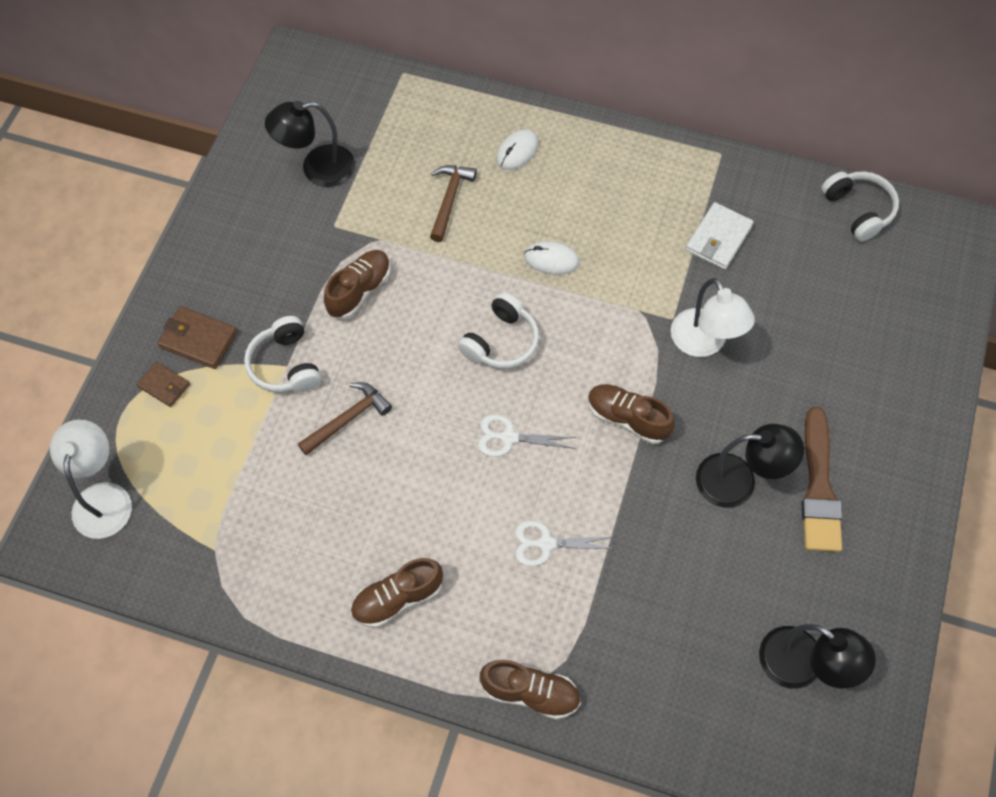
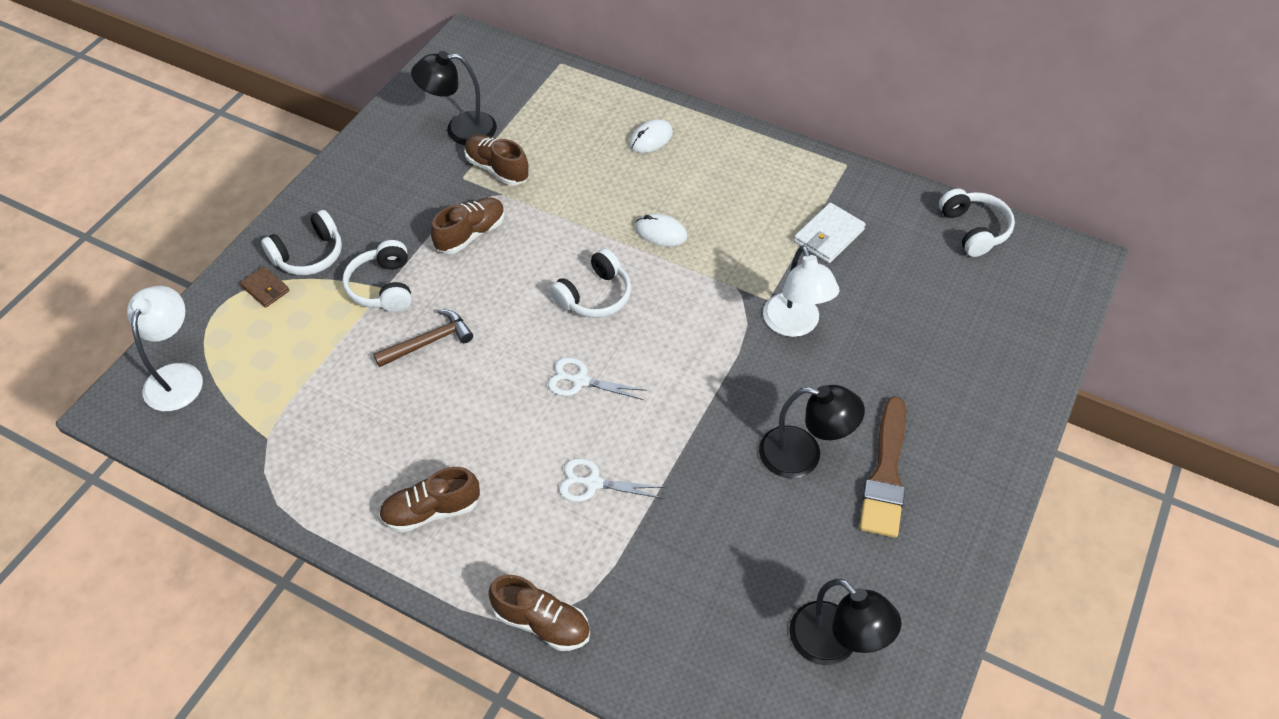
camera: 10 degrees right, 10 degrees down
brown wallet [157,306,237,369] -> white headphones [261,210,342,275]
brown hammer [430,165,477,242] -> none
brown shoe [588,384,675,444] -> brown shoe moved to [464,134,529,185]

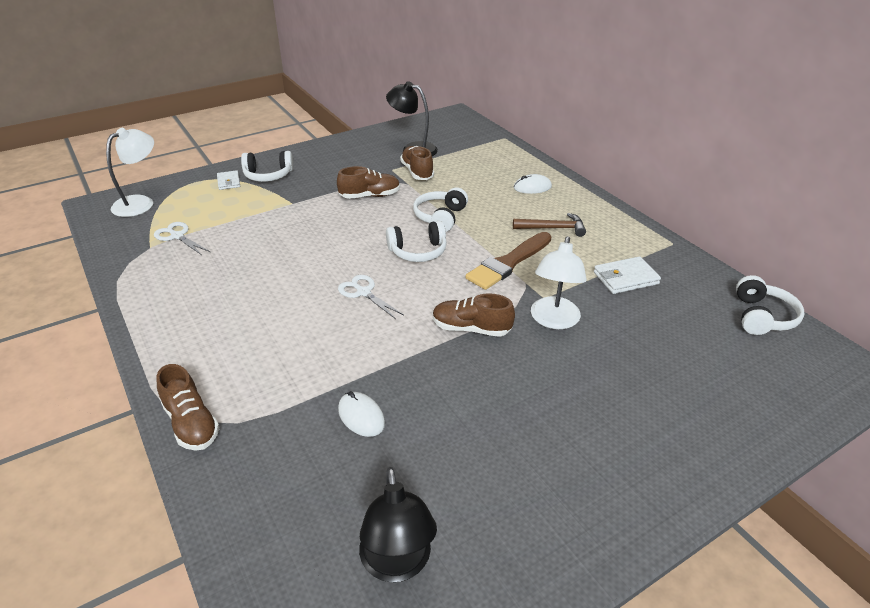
camera: 30 degrees right, 15 degrees down
brown wallet [240,266,290,308] -> white wallet [217,170,240,190]
white headphones [342,240,412,312] -> white headphones moved to [413,187,468,232]
brown hammer [373,309,473,367] -> brown hammer moved to [513,213,586,237]
brown shoe [379,467,480,533] -> brown shoe moved to [433,293,515,337]
white scissors [559,458,665,502] -> white scissors moved to [154,222,210,255]
white mouse [635,214,687,246] -> white mouse moved to [338,391,385,437]
black lamp [759,385,865,478] -> none
brown brush [860,396,906,538] -> brown brush moved to [465,232,551,290]

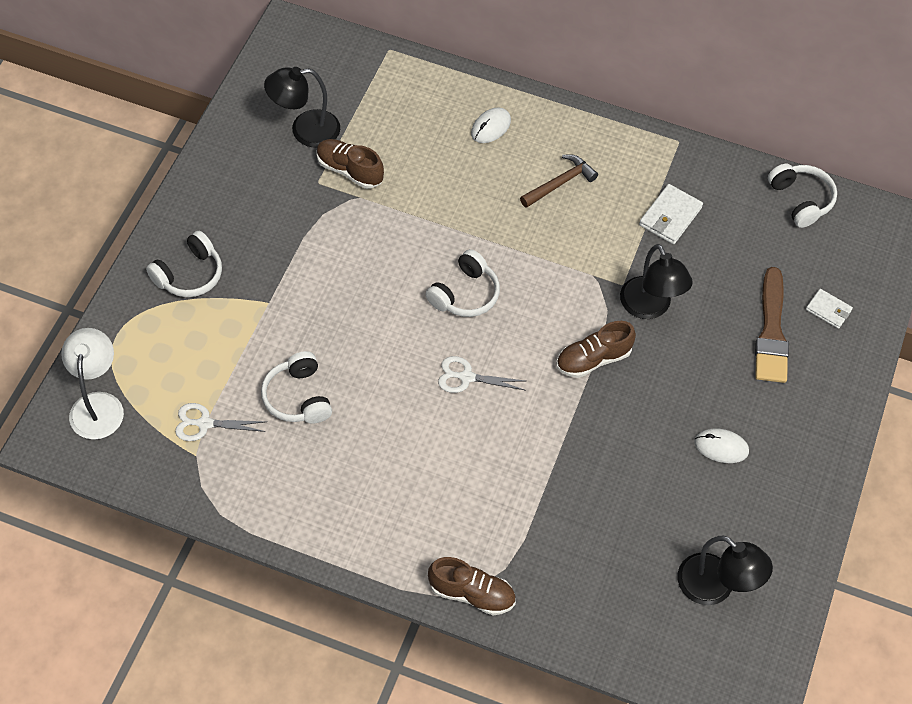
camera: 40 degrees left, 20 degrees up
white wallet [217,170,240,190] -> white wallet moved to [806,289,853,329]
brown shoe [337,166,400,199] -> none
white mouse [338,391,385,437] -> white mouse moved to [694,429,749,463]
white headphones [413,187,468,232] -> white headphones moved to [261,351,332,424]
brown brush [465,232,551,290] -> brown brush moved to [755,267,789,383]
white lamp [531,236,587,329] -> black lamp [620,244,693,319]

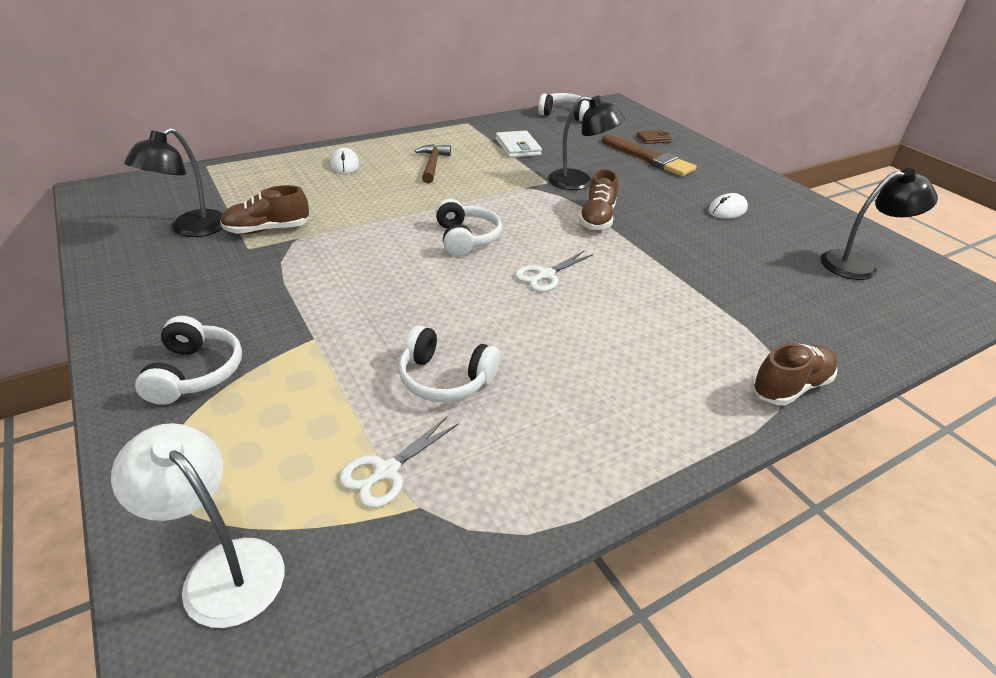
camera: 50 degrees left, 20 degrees down
white wallet [806,289,853,329] -> brown wallet [636,130,672,144]

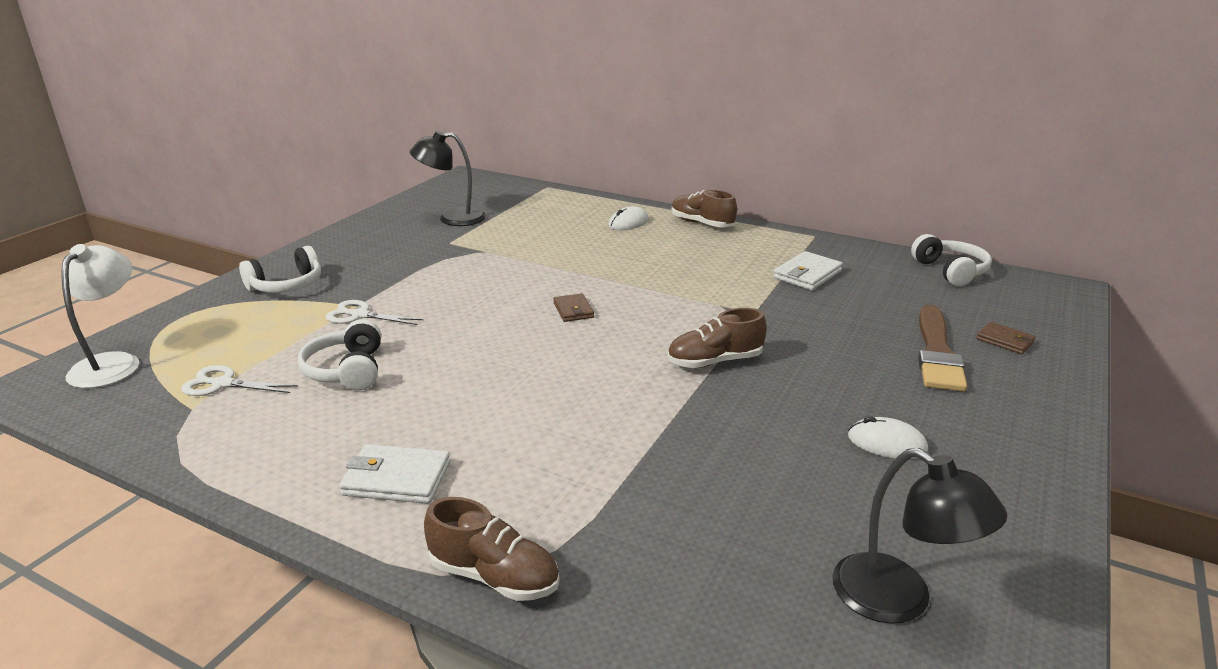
camera: 60 degrees right, 10 degrees down
brown shoe [220,185,309,234] -> brown shoe moved to [672,190,737,227]
brown hammer [415,144,451,184] -> none
white headphones [435,199,502,256] -> brown wallet [553,293,594,322]
white scissors [515,250,593,292] -> white scissors moved to [326,300,423,325]
black lamp [548,95,625,190] -> none
none -> white wallet [339,444,450,504]

